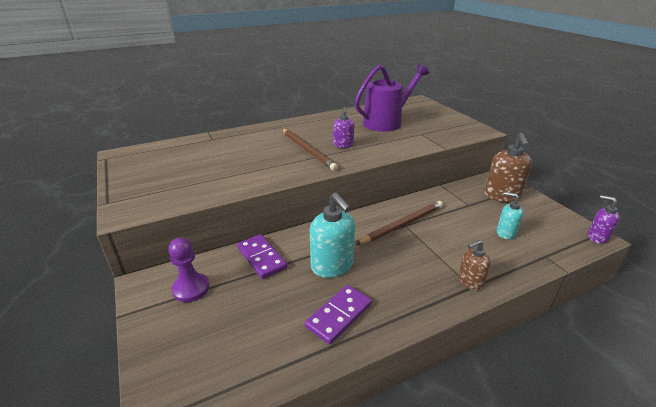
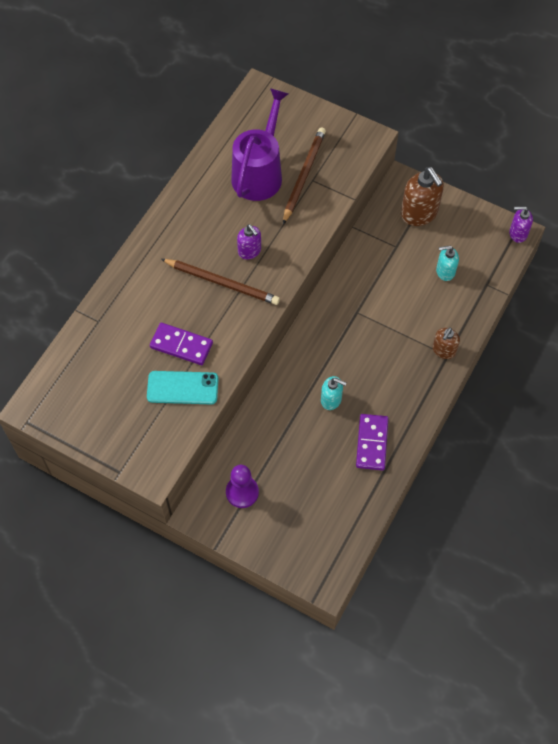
camera: 35 degrees left, 30 degrees up
purple domino [237,234,287,279] -> purple domino moved to [150,323,213,365]
turquoise soap dispenser [310,193,355,278] -> turquoise soap dispenser [321,376,346,410], size x0.58
brown pencil [356,201,443,245] -> brown pencil moved to [283,127,326,224]
none -> turquoise phone [147,371,218,404]

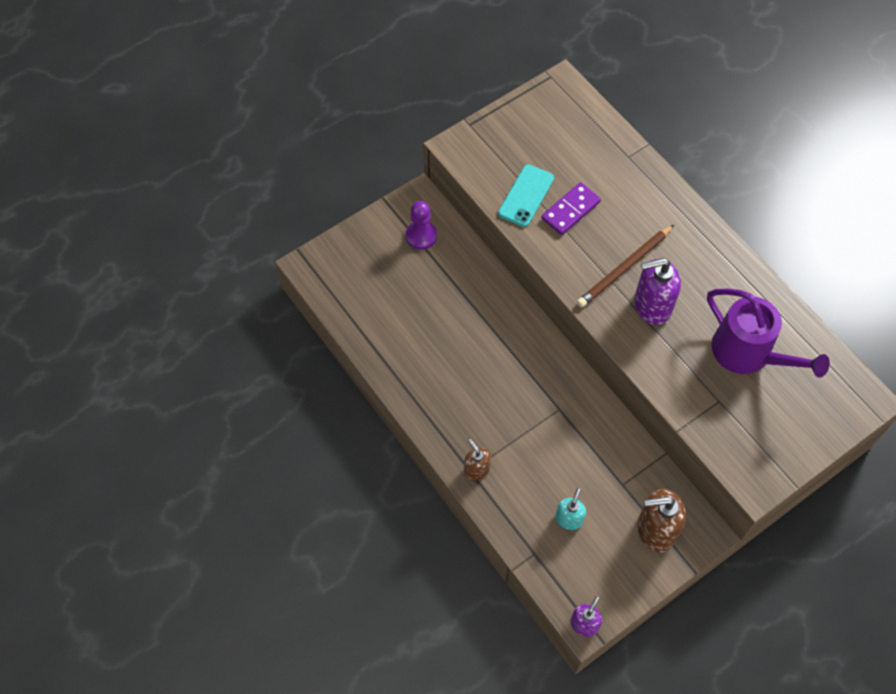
camera: 115 degrees right, 0 degrees up
purple soap dispenser [237,224,261,259] -> purple soap dispenser [634,258,681,325], size x1.72
brown pencil [283,127,326,224] -> none
turquoise soap dispenser [321,376,346,410] -> none
purple domino [356,414,388,470] -> none

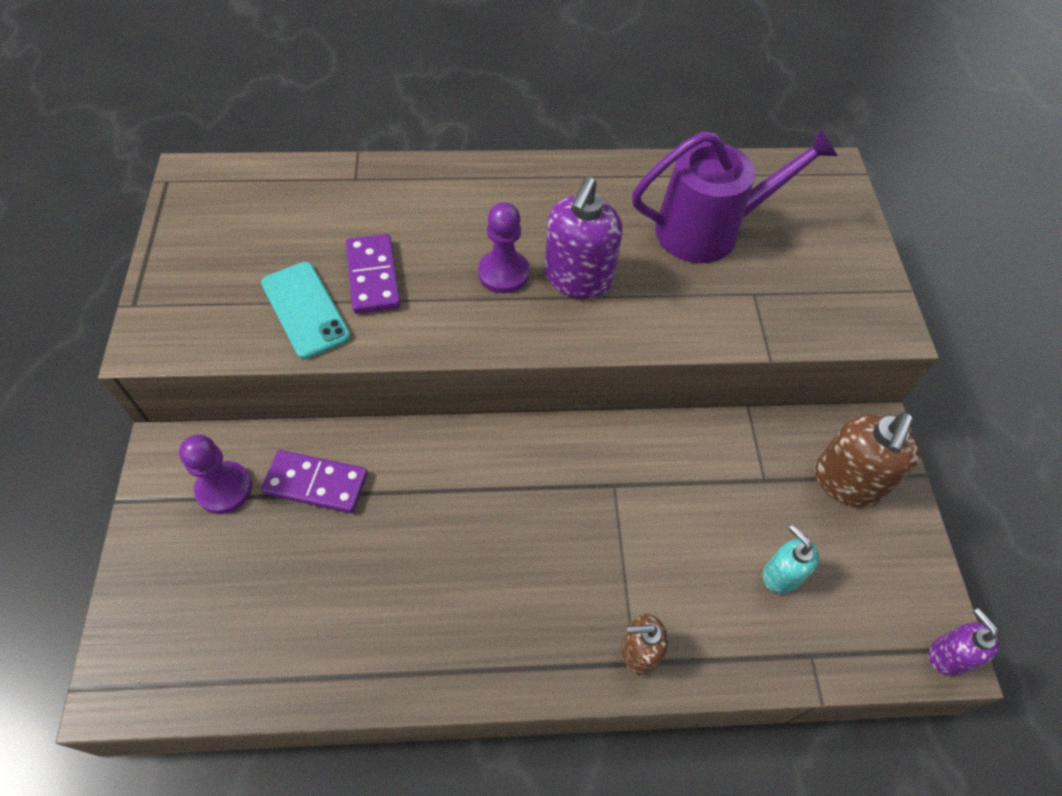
camera: 60 degrees left, 5 degrees down
brown pencil [577,225,674,307] -> purple pawn [478,202,529,293]
none -> purple domino [261,450,368,513]

